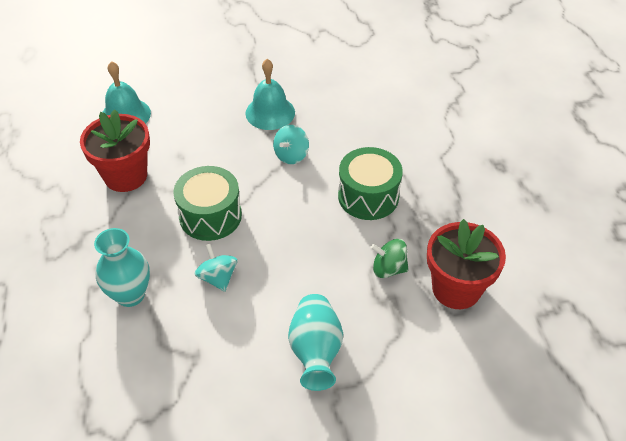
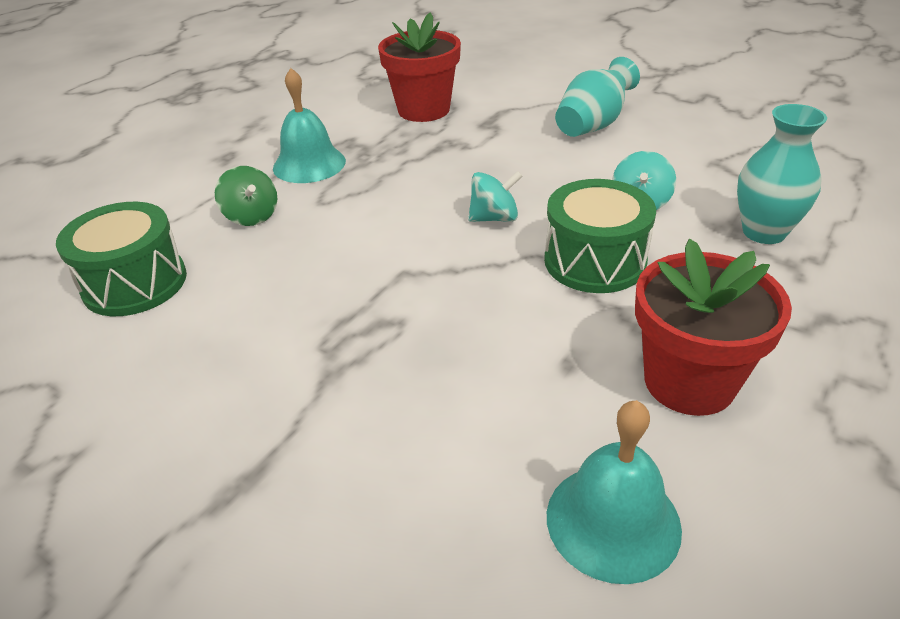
camera: 135 degrees left, 10 degrees down
turquoise bell [246,59,295,130] -> turquoise bell moved to [273,68,346,183]
turquoise spinning top [273,125,309,164] -> turquoise spinning top moved to [468,171,523,222]
green drum [338,147,403,220] -> green drum moved to [56,202,187,316]
green spinning top [371,239,409,278] -> green spinning top moved to [215,166,277,226]

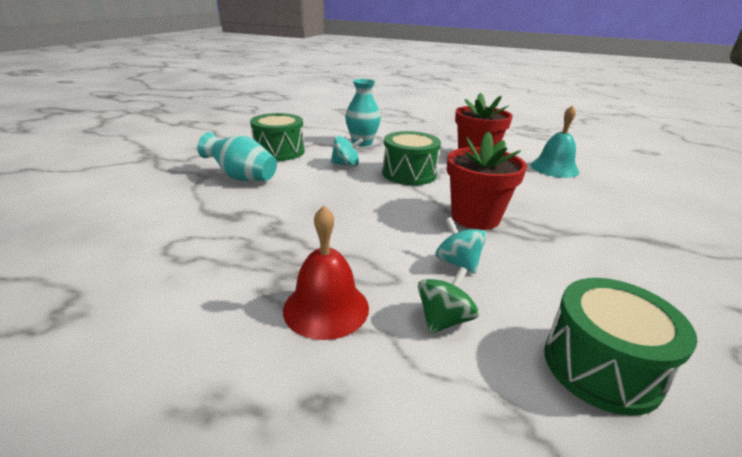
camera: 110 degrees left, 10 degrees down
turquoise bell [273,68,346,183] -> red bell [283,205,369,340]
red flower pot [378,13,461,122] -> red flower pot moved to [447,131,527,230]
turquoise spinning top [468,171,523,222] -> turquoise spinning top moved to [436,217,487,274]
none -> green drum [250,113,304,161]

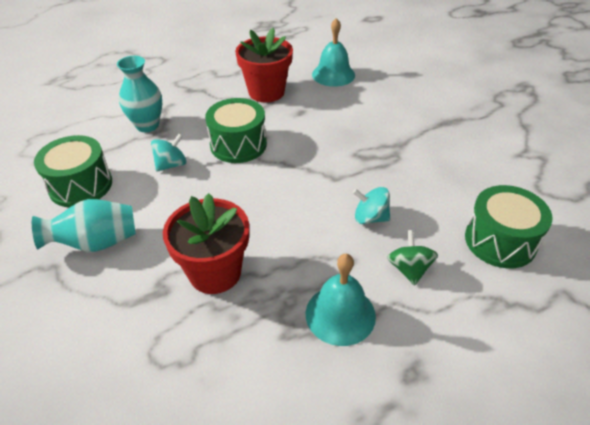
camera: 40 degrees left, 15 degrees up
red bell [283,205,369,340] -> turquoise bell [306,254,376,346]
red flower pot [447,131,527,230] -> red flower pot moved to [163,193,249,294]

